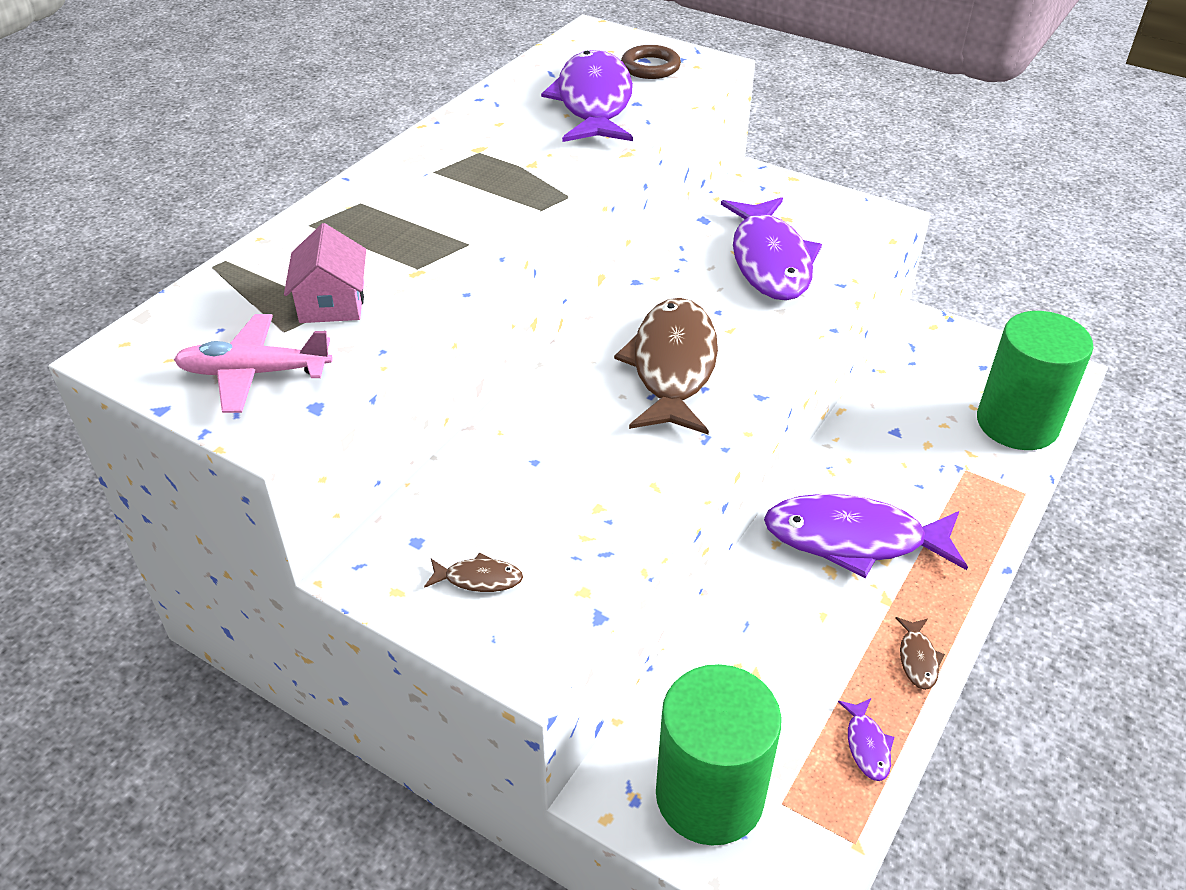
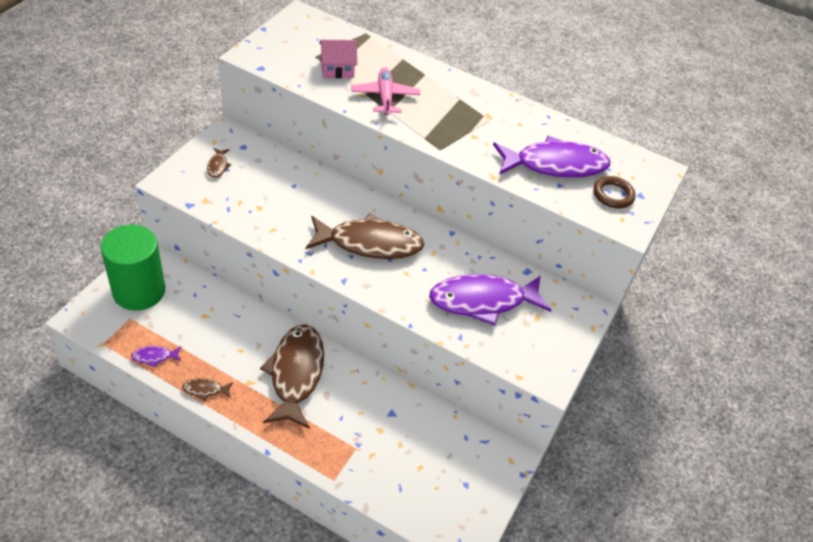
camera: 80 degrees right, 5 degrees up
pink plane [174,314,333,413] -> pink plane moved to [351,67,420,115]
purple fish [764,494,968,578] -> brown fish [260,324,324,429]
green cylinder [977,311,1094,450] -> none

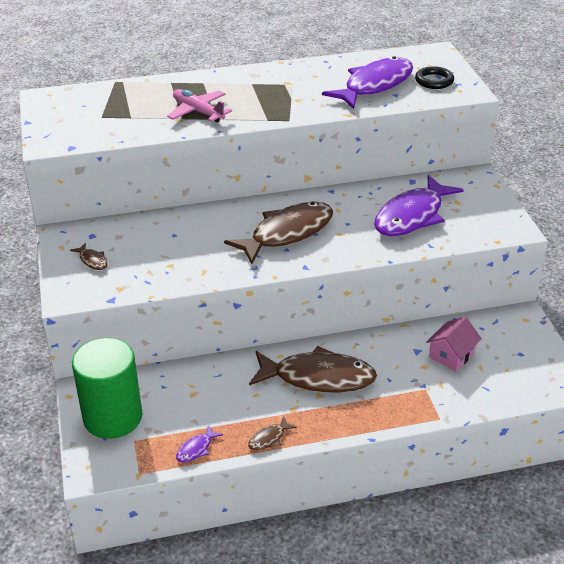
camera: 35 degrees left, 10 degrees down
brown fish [260,324,324,429] -> brown fish turned 135 degrees clockwise [249,346,377,393]
pink house [319,40,357,78] -> pink house moved to [426,317,482,372]
brown ring [593,176,636,208] -> black ring [415,66,454,89]

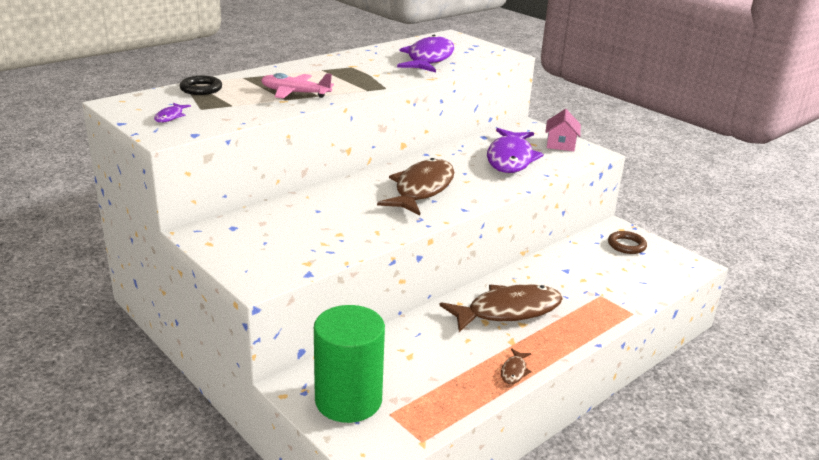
camera: 30 degrees left, 10 degrees down
brown fish [70,243,108,270] -> none
purple fish [176,425,223,463] -> purple fish moved to [154,103,191,123]
black ring [415,66,454,89] -> black ring moved to [180,76,222,95]
pink house [426,317,482,372] -> pink house moved to [545,109,581,151]
none -> brown ring [608,231,647,254]

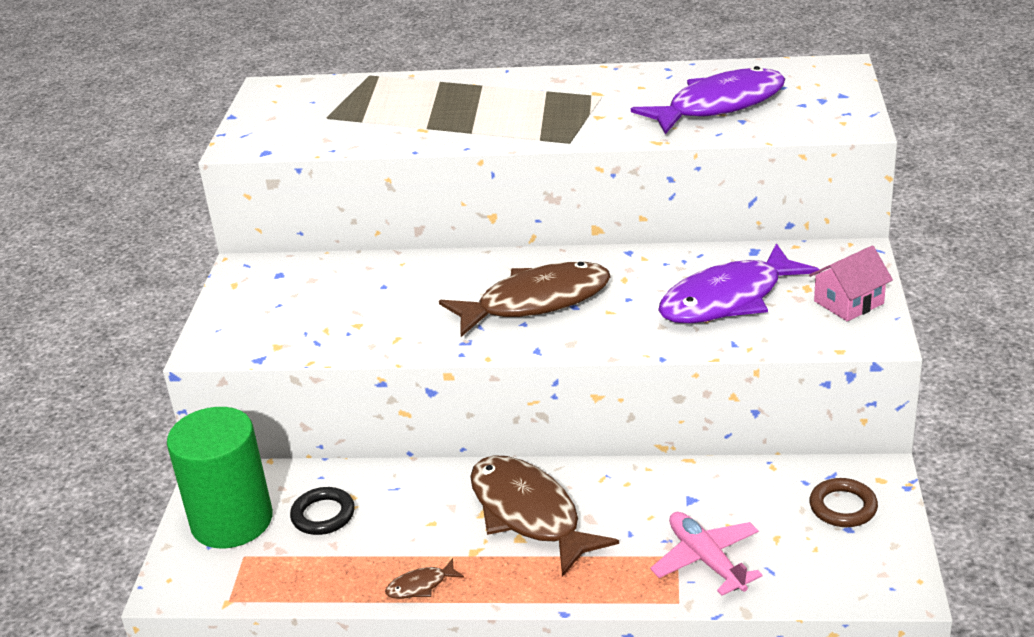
camera: 50 degrees right, 5 degrees up
purple fish [154,103,191,123] -> none
black ring [180,76,222,95] -> black ring moved to [290,487,355,535]
pink plane [261,73,334,98] -> pink plane moved to [650,512,763,596]
brown fish [439,284,563,332] -> brown fish turned 150 degrees counterclockwise [470,455,619,577]

